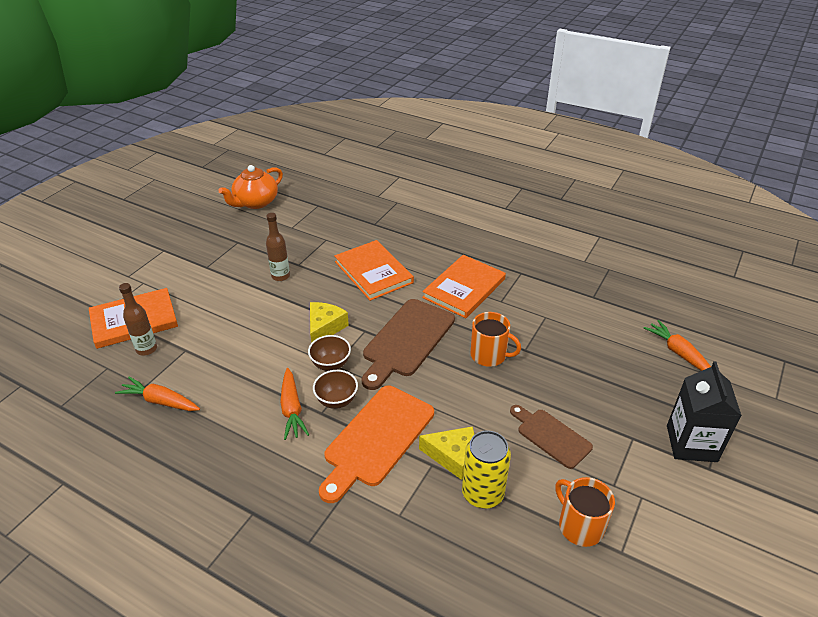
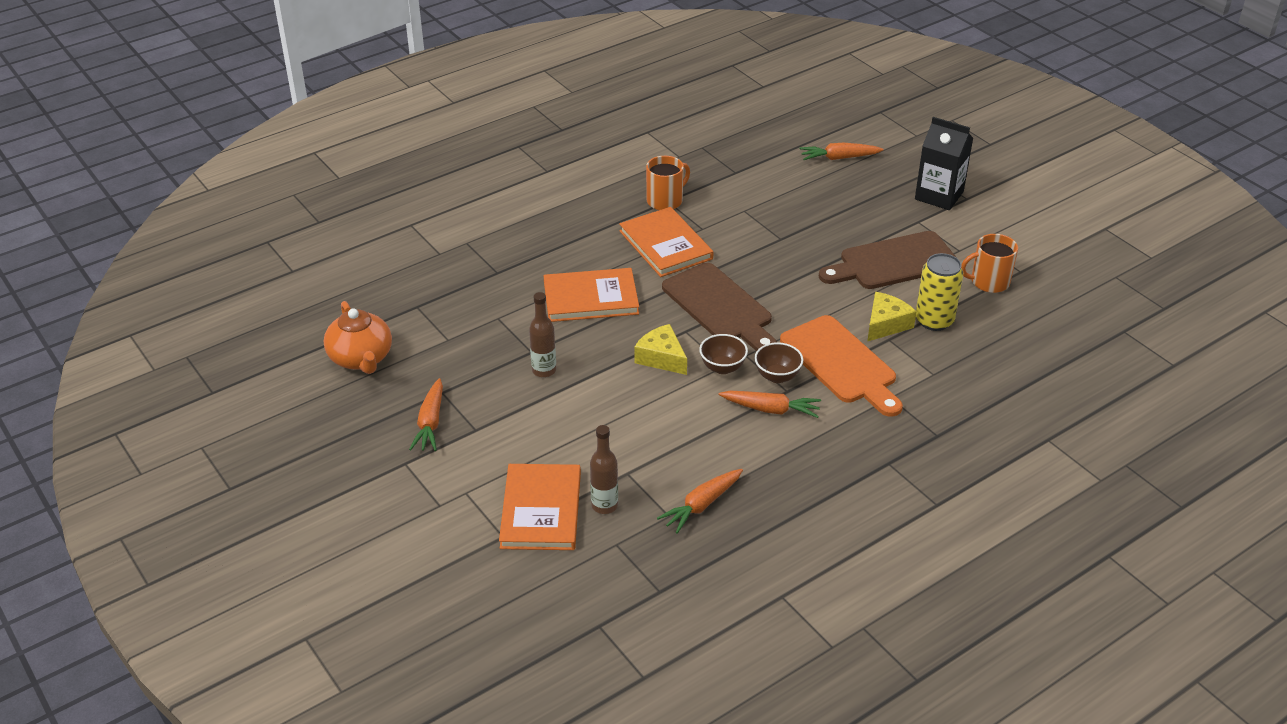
camera: 65 degrees left, 0 degrees up
orange mug [470,312,521,367] -> orange mug moved to [646,156,690,210]
brown cutting board [510,405,593,469] -> brown cutting board [818,231,957,289], size x1.66
none -> orange carrot [409,378,443,451]

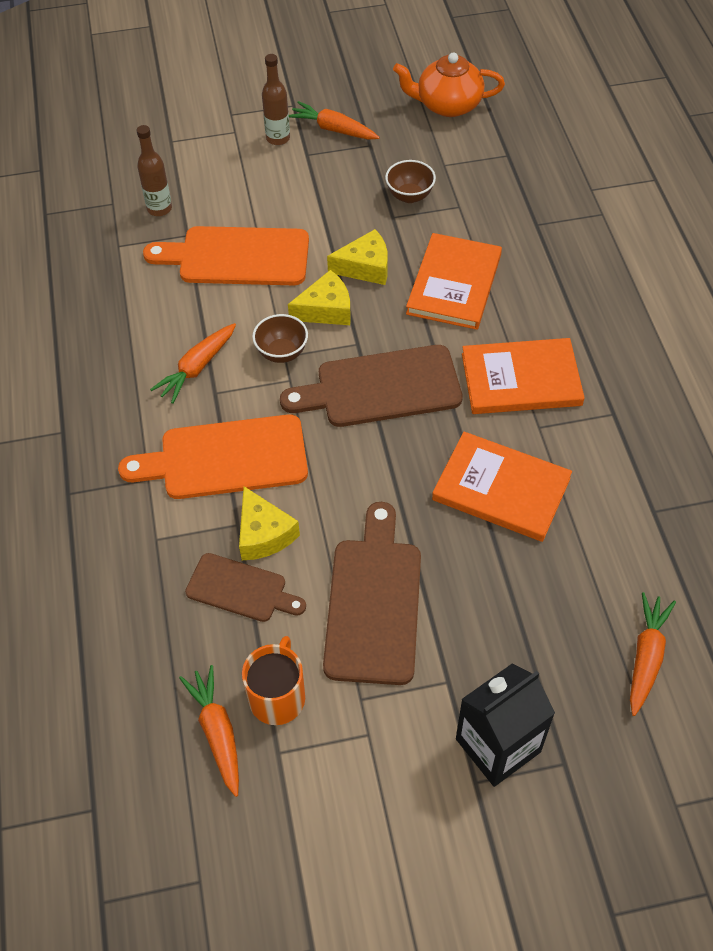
camera: 115 degrees right, 15 degrees up
orange book [499,464,581,550] -> orange book moved to [432,432,572,542]
brown bottle [529,292,556,377] -> brown bottle moved to [262,54,290,145]
orange mug [646,156,690,210] -> none
orange carrot [657,469,743,534] -> orange carrot moved to [179,665,239,797]
brown bowl [755,342,803,383] -> brown bowl moved to [385,160,436,203]
yellow can [916,253,963,331] -> brown cutting board [185,553,306,622]
none -> orange cutting board [143,226,309,285]
none -> yellow cheese [327,229,388,285]

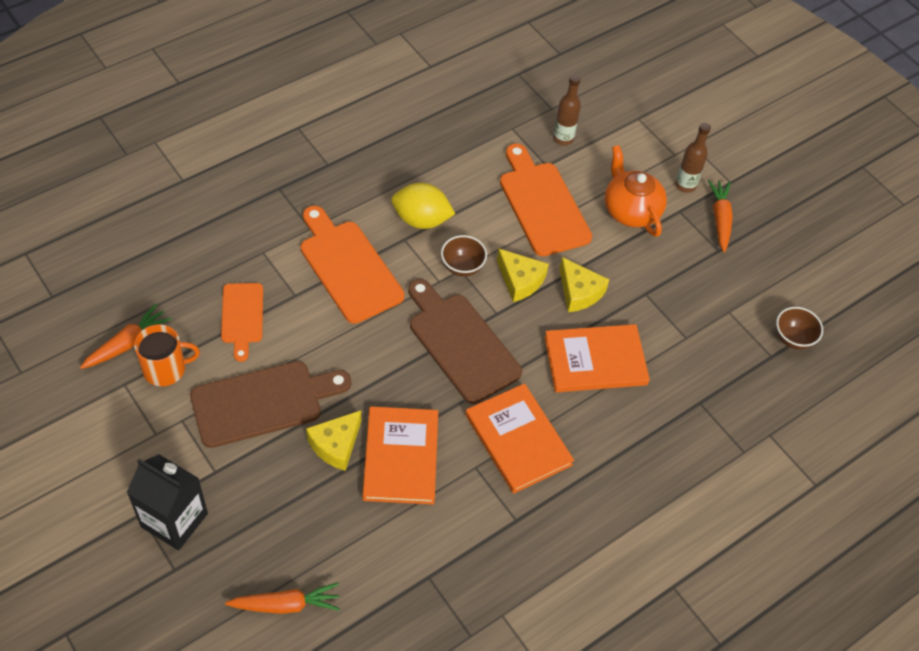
camera: 60 degrees right, 0 degrees up
orange carrot [150,323,236,404] -> yellow lemon [391,183,455,229]
brown cutting board [185,553,306,622] -> orange cutting board [221,283,263,362]
yellow cheese [239,486,300,560] -> yellow cheese moved to [306,410,361,471]
brown bowl [385,160,436,203] -> brown bowl moved to [776,307,823,350]
orange teapot [393,53,505,117] -> orange teapot moved to [605,145,667,237]

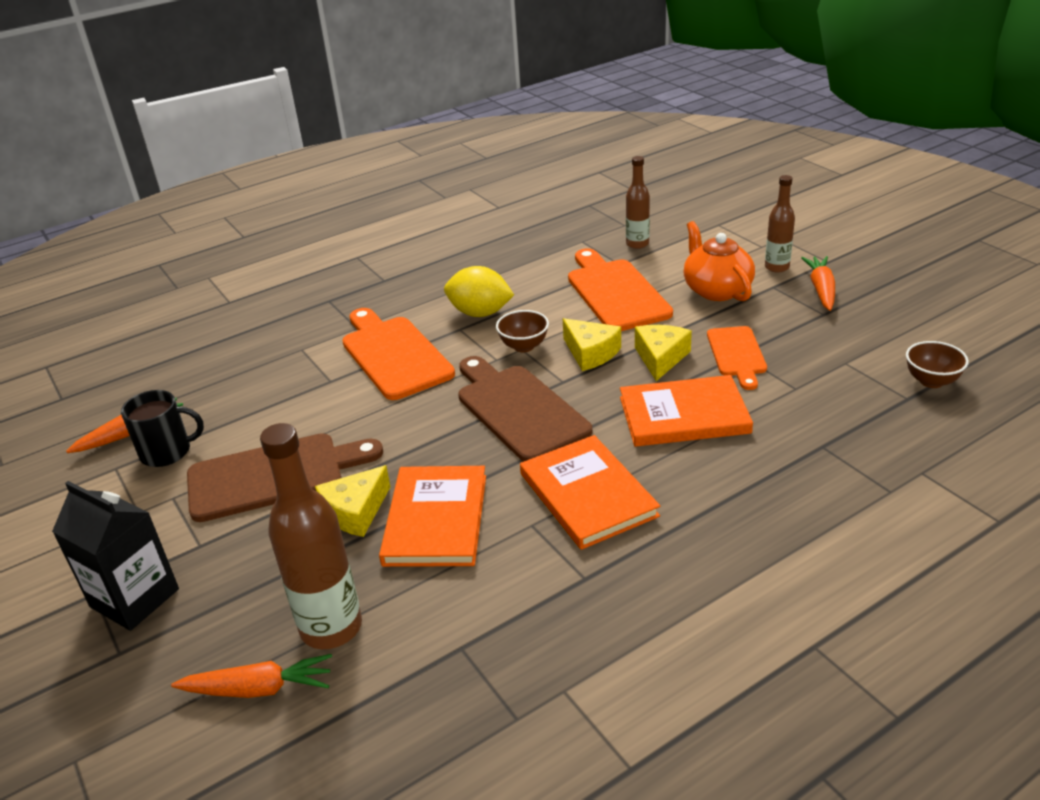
camera: 10 degrees right, 20 degrees down
orange mug [134,324,200,386] -> black mug [121,390,204,467]
orange cutting board [221,283,263,362] -> orange cutting board moved to [707,326,767,390]
yellow cheese [559,257,609,312] -> yellow cheese turned 135 degrees counterclockwise [635,325,692,381]
none -> brown bottle [260,423,362,649]

